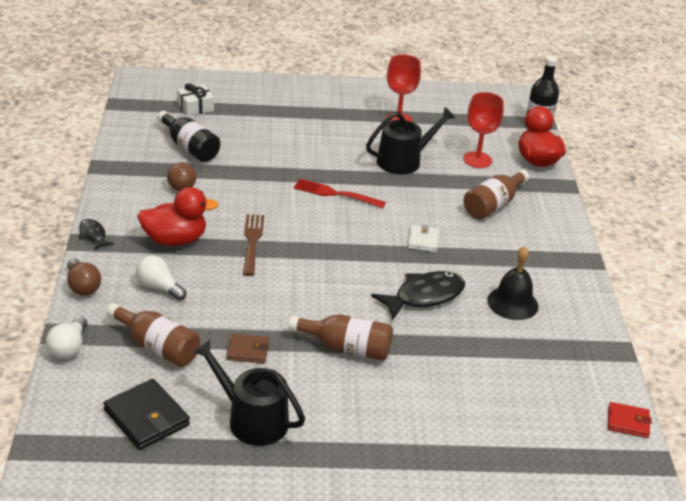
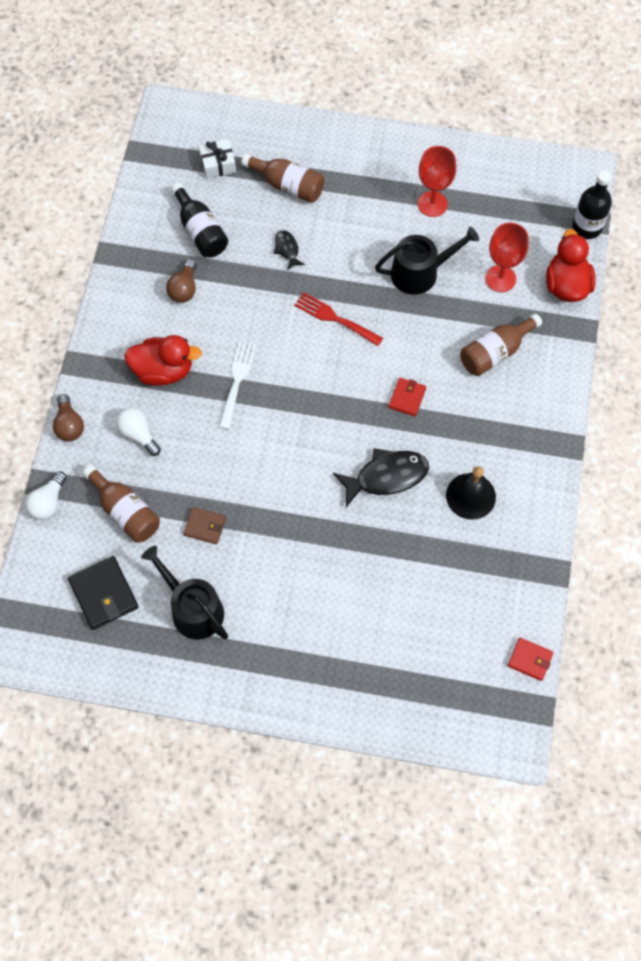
camera: 15 degrees right, 30 degrees up
black fish [79,219,114,250] -> black fish moved to [274,230,305,270]
brown fork [243,214,264,276] -> white fork [219,341,256,430]
brown bottle [289,314,393,361] -> brown bottle moved to [241,153,324,203]
white wallet [408,225,439,252] -> red wallet [389,378,426,416]

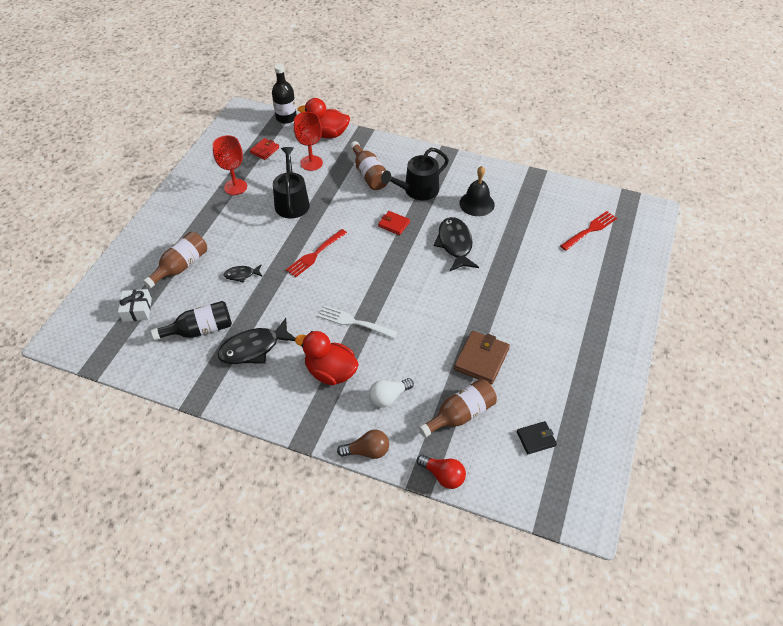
camera: 80 degrees left, 15 degrees down
white light bulb [25,472,67,520] -> red light bulb [417,455,466,489]
black wallet [68,556,139,630] -> black wallet [517,421,557,454], size x0.61
red duck [124,335,202,386] -> red duck turned 75 degrees counterclockwise [295,331,359,385]
black watering can [141,546,228,640] -> black watering can moved to [381,148,449,200]
brown light bulb [166,259,197,303] -> black fish [218,318,295,364]
brown wallet [183,507,226,544] -> brown wallet [454,331,510,384], size x1.65
red wallet [508,638,553,681] -> red wallet moved to [250,138,279,160]
none -> red fork [560,211,617,251]

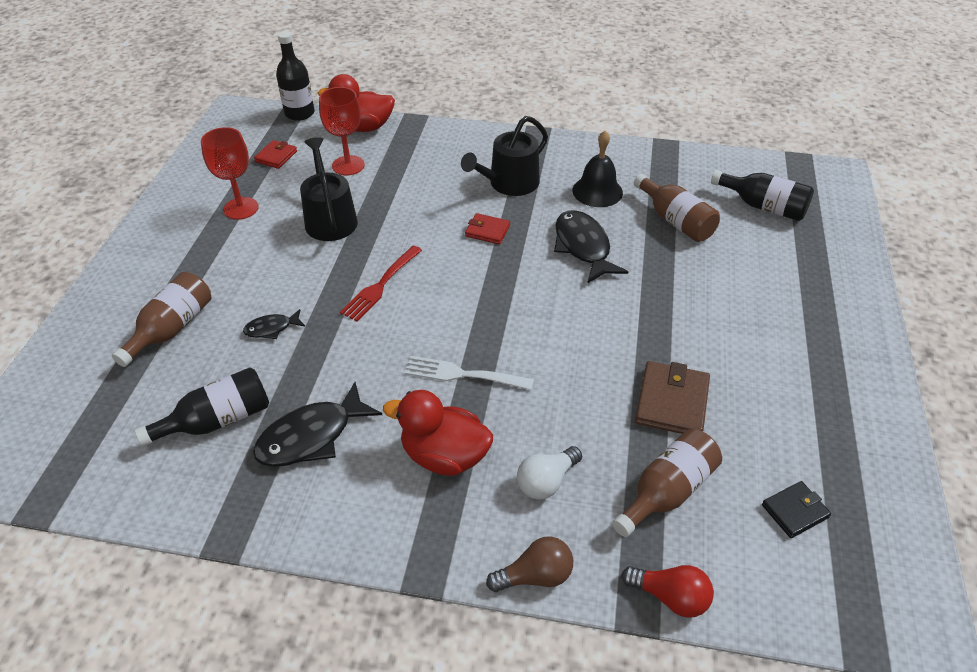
camera: 10 degrees left, 5 degrees down
white gift [118,289,152,322] -> none
brown bottle [350,141,388,190] -> brown bottle moved to [634,174,720,242]
red fork [560,211,617,251] -> black bottle [711,170,814,221]

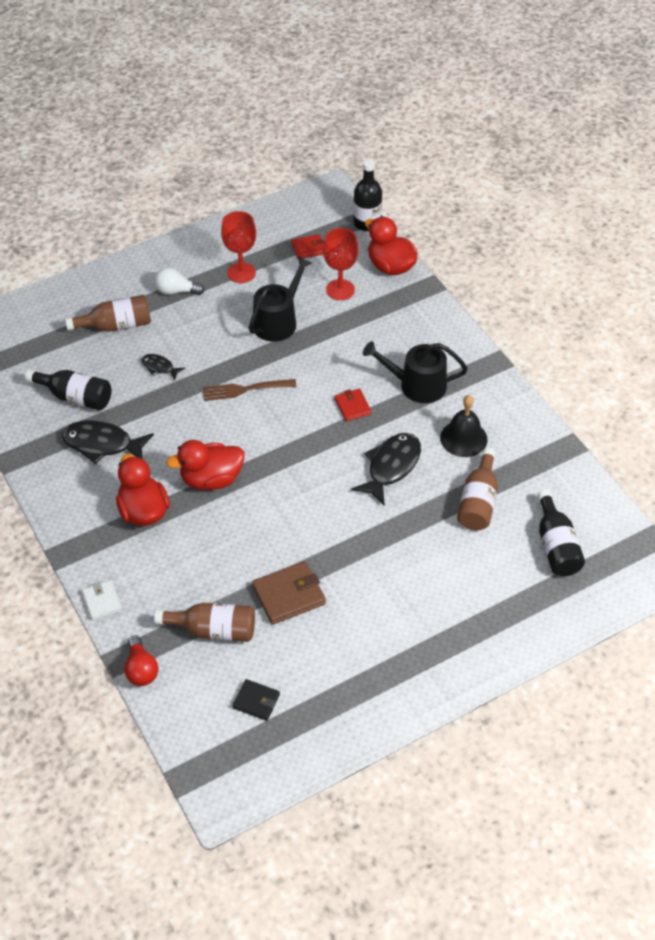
camera: 50 degrees right, 5 degrees up
red fork [340,246,422,321] -> brown fork [202,379,297,401]
white fork [405,356,534,390] -> red duck [166,440,244,490]
brown light bulb [486,537,573,592] -> white wallet [82,580,122,620]
white light bulb [517,446,582,500] -> white light bulb moved to [155,267,204,295]

